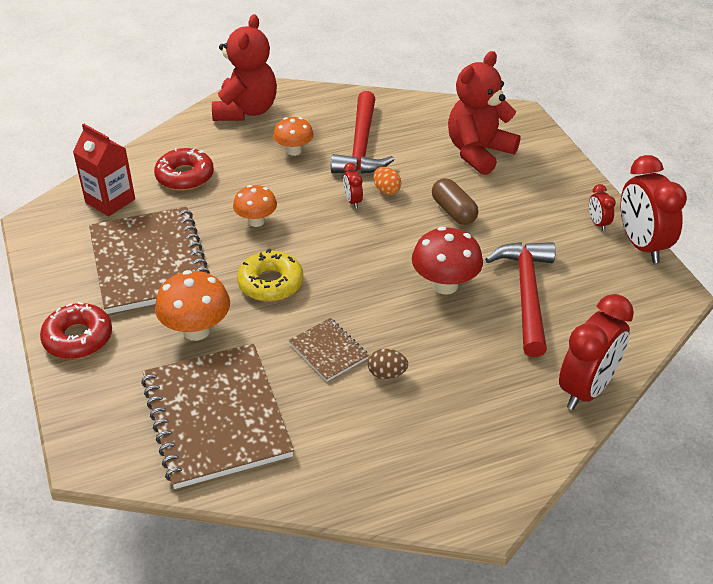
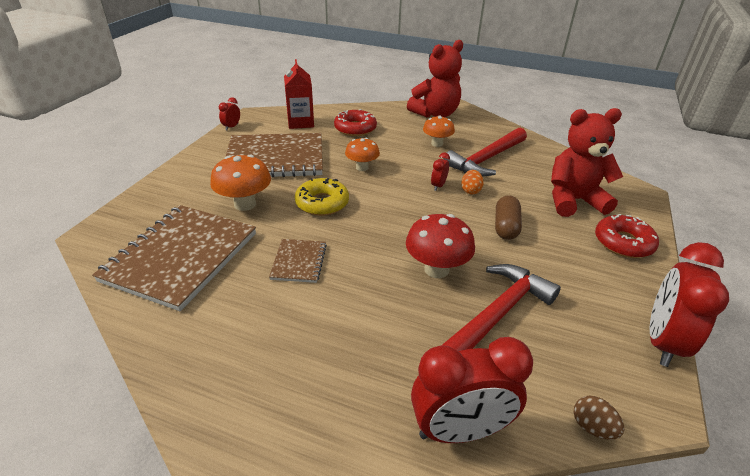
camera: 40 degrees right, 5 degrees down
red donut [40,302,112,359] -> red donut moved to [595,214,659,258]
brown notebook [89,207,210,314] -> brown notebook turned 60 degrees clockwise [226,133,323,178]
brown egg [368,349,408,379] -> brown egg moved to [574,396,624,440]
red clock [589,184,616,231] -> red clock moved to [219,97,240,130]

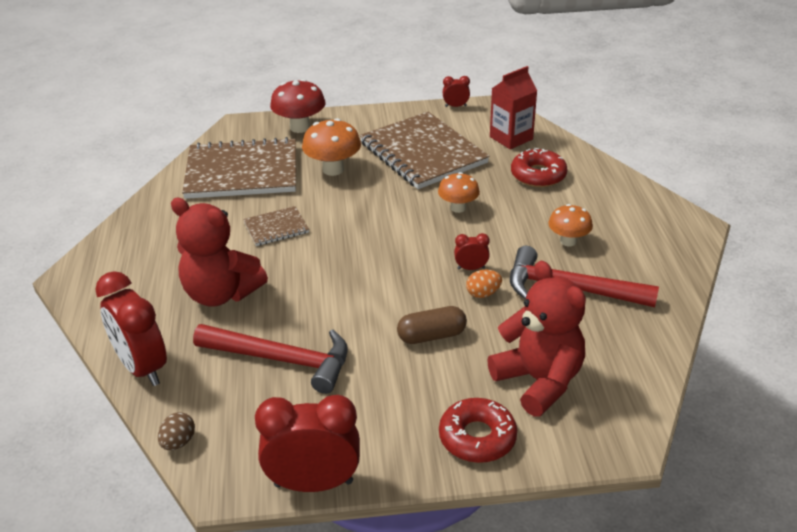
camera: 65 degrees right, 0 degrees up
yellow donut [295,178,349,216] -> none
red mushroom [406,214,475,278] -> red mushroom moved to [270,79,325,133]
red teddy bear [407,40,463,118] -> red teddy bear moved to [171,198,268,306]

